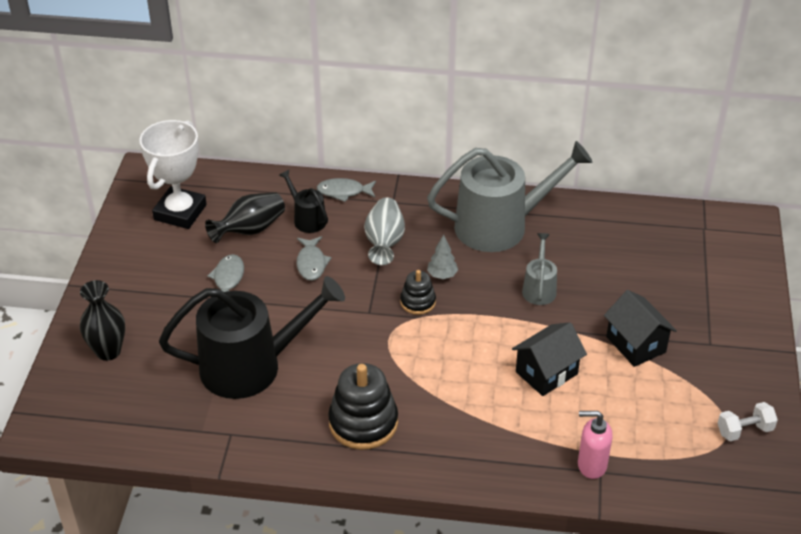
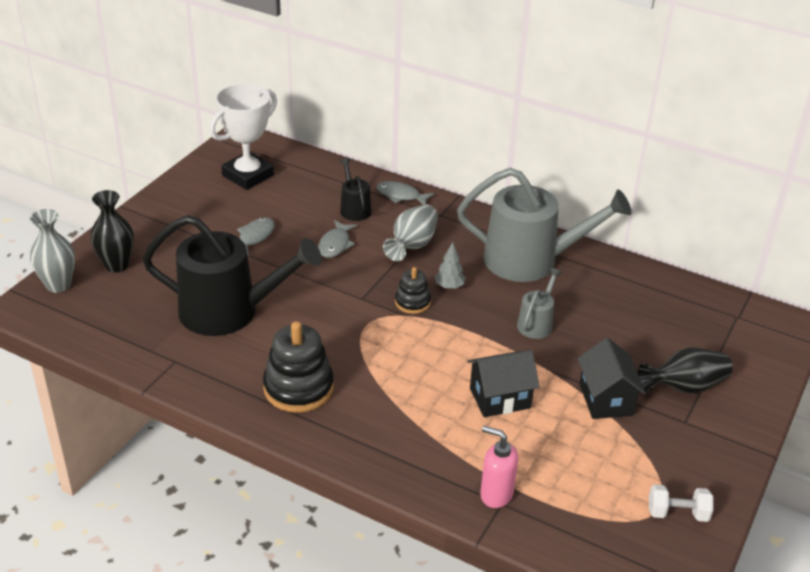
camera: 20 degrees right, 5 degrees down
black vase [205,192,285,243] -> black vase moved to [638,347,732,394]
none -> grey vase [30,209,75,293]

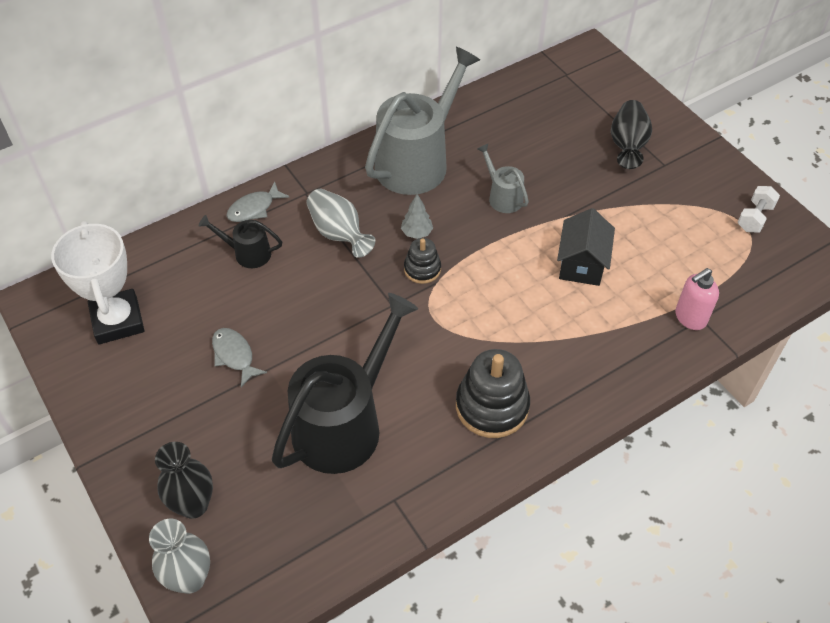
camera: 60 degrees left, 15 degrees up
grey fish [318,220,357,258] -> none
black house [578,338,646,419] -> none

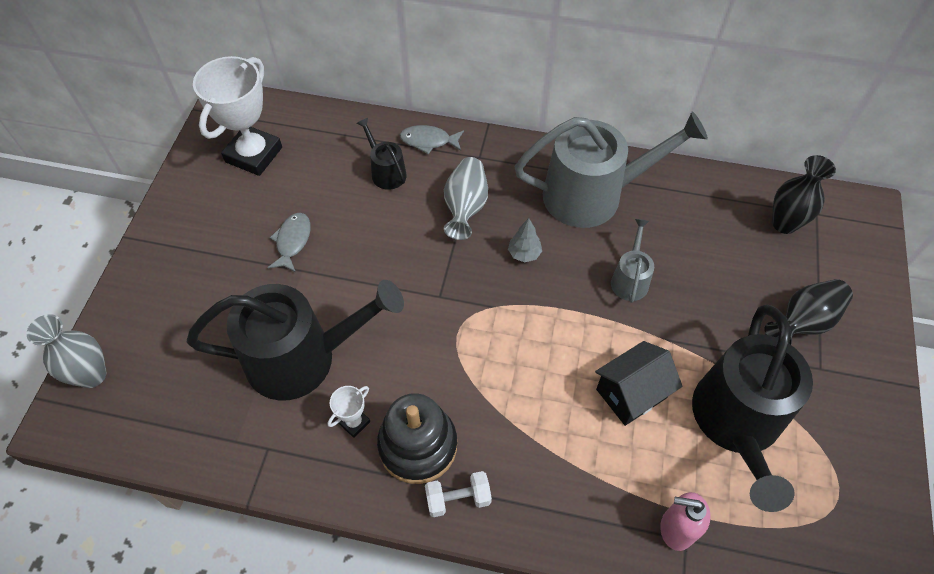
camera: 45 degrees right, 5 degrees up
black vase [155,442,213,519] -> black vase moved to [772,155,836,234]
black stacking toy [404,238,441,284] -> none
white dumbbell [737,186,780,232] -> white dumbbell moved to [425,471,492,517]
none -> white trophy [328,386,370,438]
none -> black watering can [692,305,813,512]

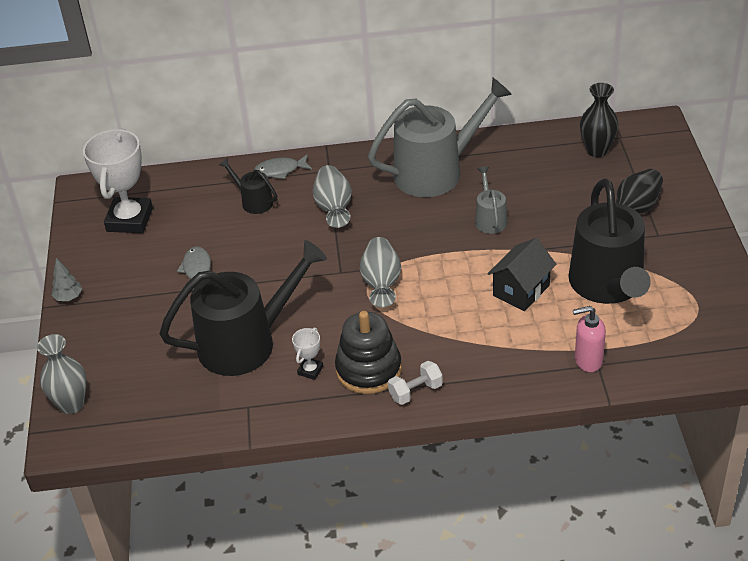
camera: 15 degrees left, 15 degrees down
grey tree [508,218,542,262] -> grey tree moved to [52,258,82,301]
none -> grey vase [360,237,401,307]

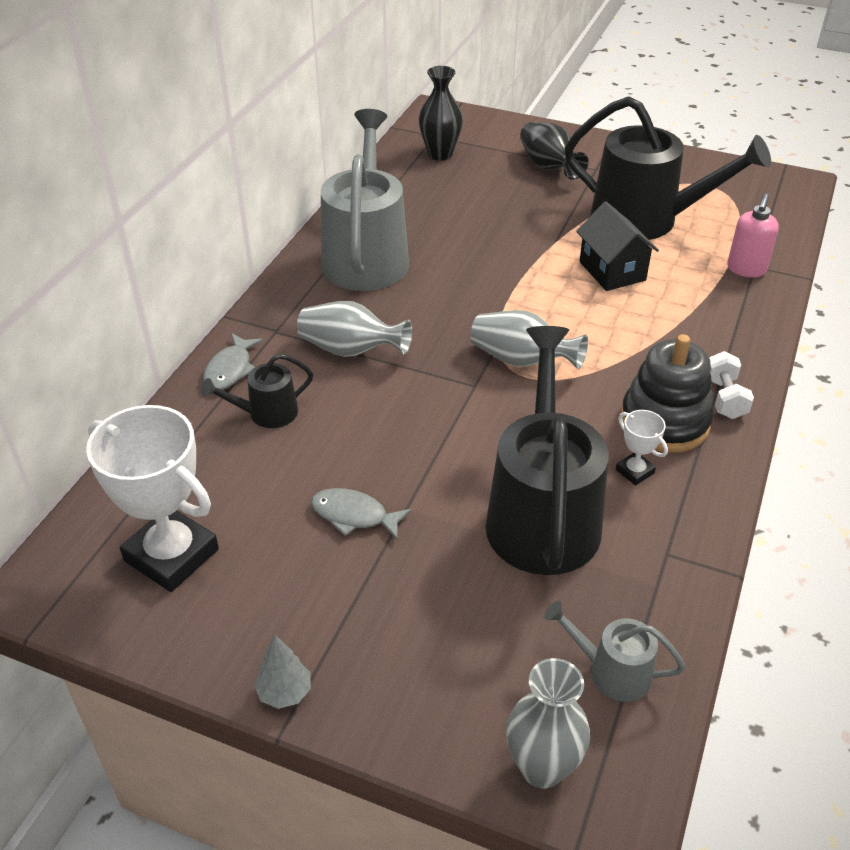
camera: 65 degrees left, 0 degrees up
grey watering can [475,167,507,234] -> grey watering can moved to [544,601,685,702]

